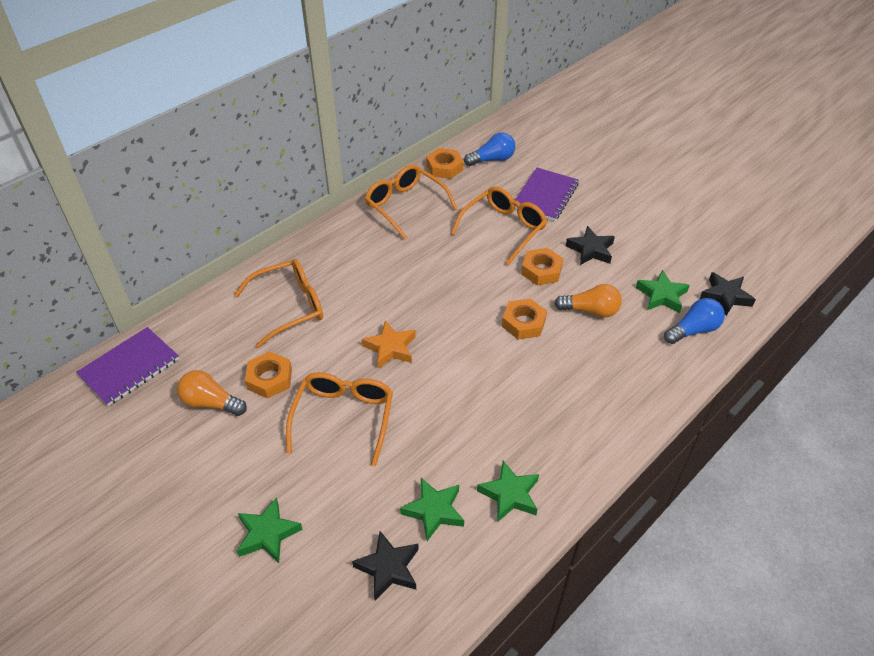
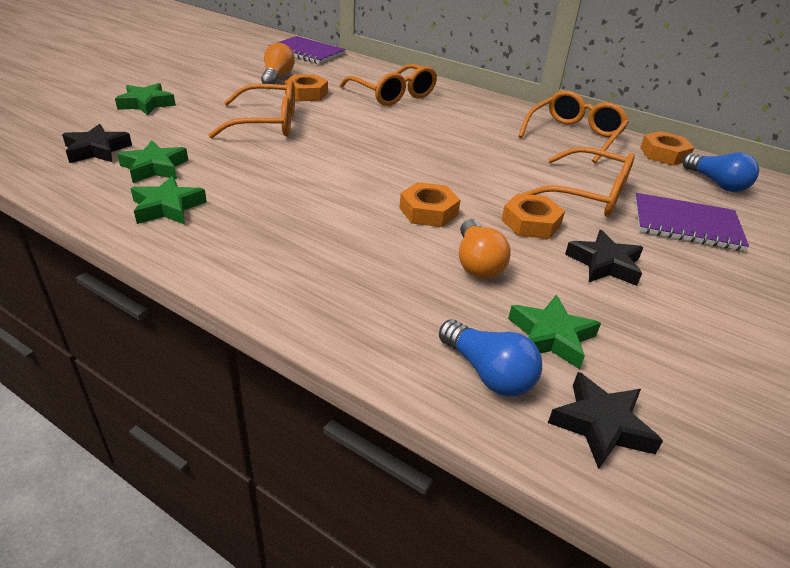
camera: 75 degrees right, 10 degrees down
orange star [362,321,416,369] -> none

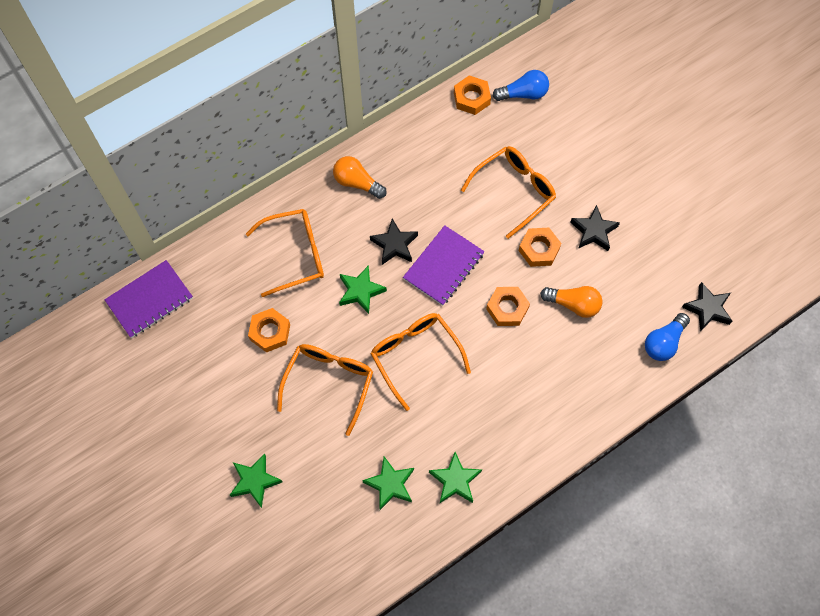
camera: 65 degrees left, 30 degrees up
black star [62,124,132,163] -> black star moved to [370,219,418,265]
orange light bulb [261,43,295,84] -> orange light bulb moved to [333,156,387,199]
blue light bulb [439,319,542,397] -> blue light bulb turned 150 degrees clockwise [645,313,690,361]
green star [508,295,601,369] -> green star moved to [339,265,387,314]
orange glasses [518,90,629,163] -> orange glasses moved to [371,313,471,411]
purple notebook [635,193,749,251] -> purple notebook moved to [403,225,485,306]

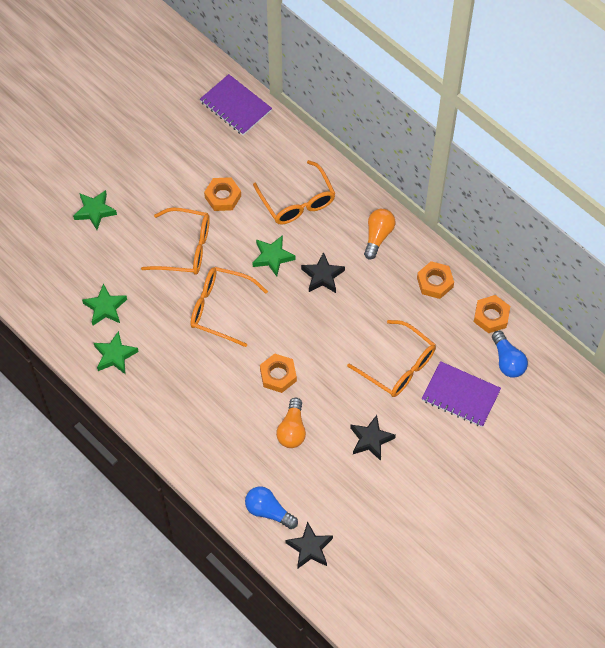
camera: 80 degrees right, 5 degrees down
orange glasses [371,313,471,411] -> orange glasses turned 120 degrees counterclockwise [190,267,268,347]
purple notebook [403,225,485,306] -> purple notebook moved to [422,361,501,427]
orange nut [518,228,561,267] -> orange nut moved to [417,261,454,299]

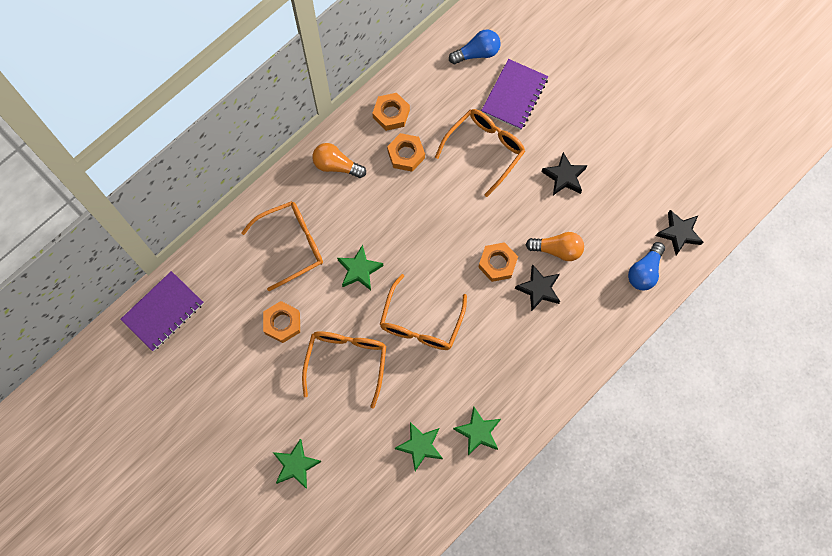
camera: 90 degrees left, 10 degrees up
black star [301,252,345,293] -> black star moved to [515,264,560,312]
orange nut [474,295,510,333] -> orange nut moved to [387,133,425,172]

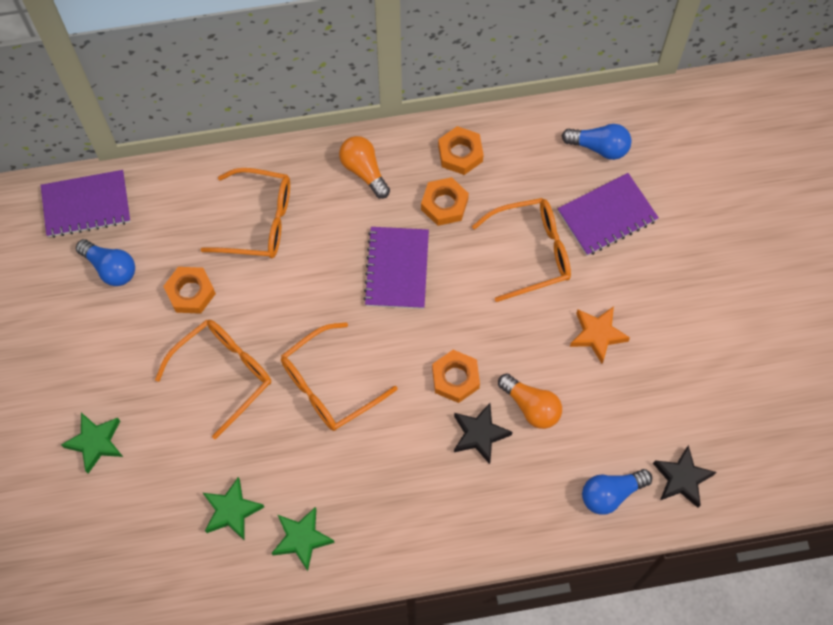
camera: 35 degrees right, 5 degrees down
green star [337,245,384,290] -> none
black star [541,152,587,195] -> orange star [570,306,630,364]
none -> blue light bulb [76,239,135,286]
none -> purple notebook [363,227,429,309]

